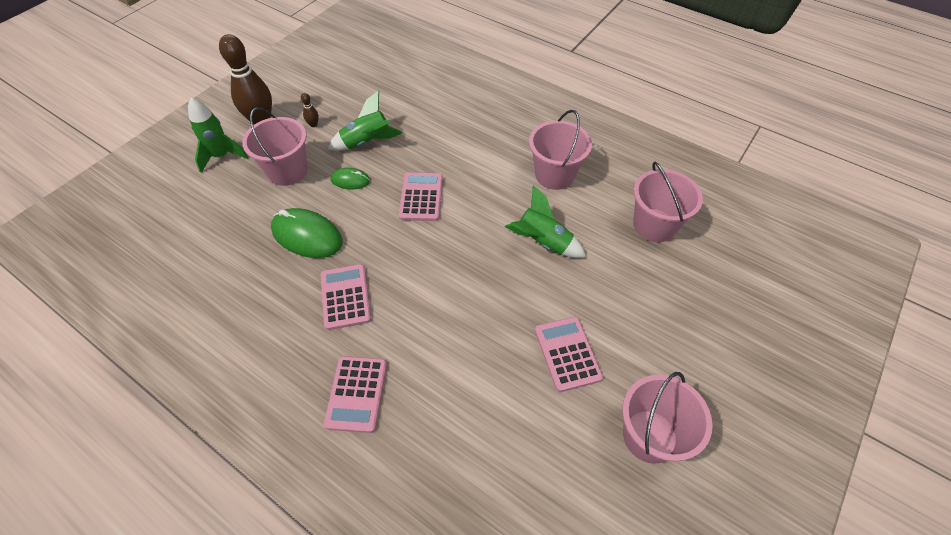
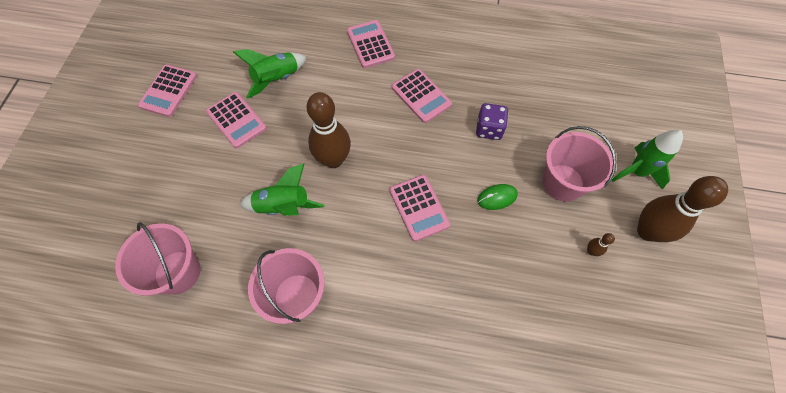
camera: 155 degrees right, 10 degrees up
green mouse [271,208,343,258] -> purple dice [476,103,508,140]
green rocket [328,91,403,151] -> green rocket moved to [233,49,307,99]
pink bucket [622,372,713,464] -> pink calculator [138,64,197,117]
none -> brown bowling pin [307,92,351,168]

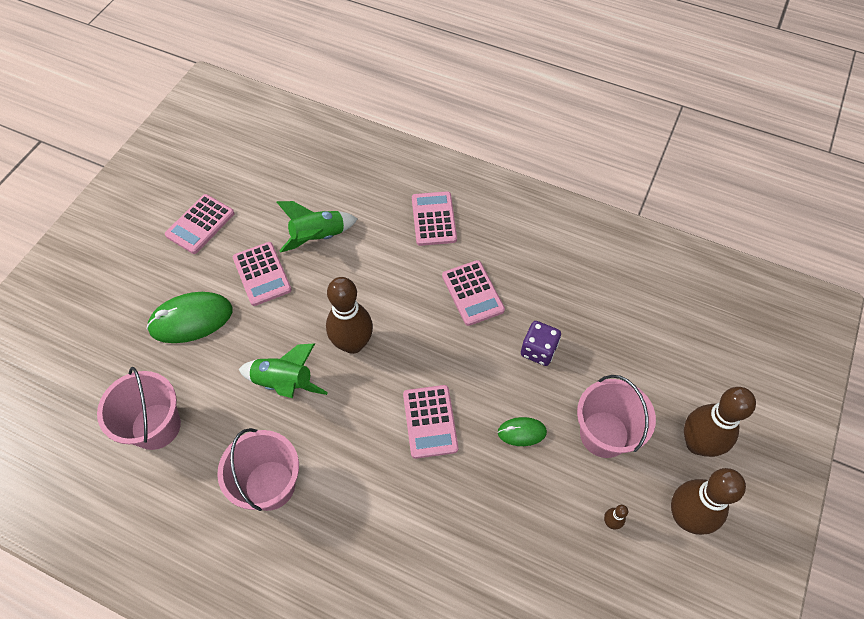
camera: 15 degrees right, 5 degrees down
green rocket [612,130,683,190] -> brown bowling pin [684,387,756,457]
none -> green mouse [147,292,232,343]

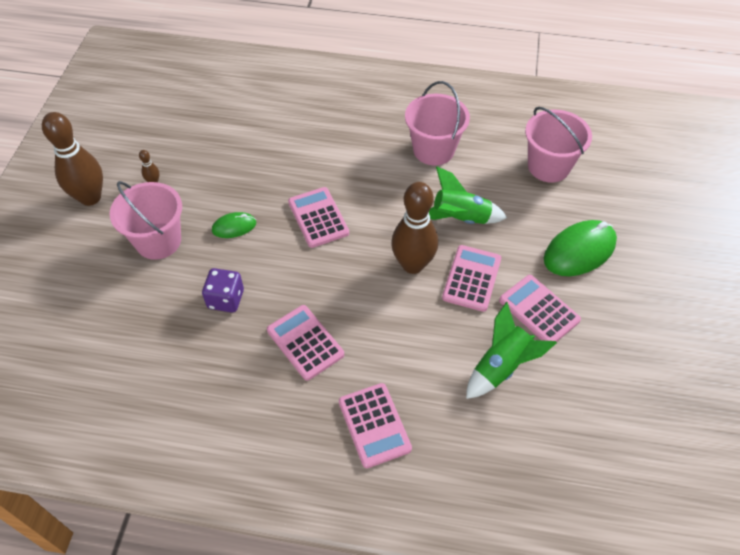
camera: 165 degrees right, 5 degrees down
pink calculator [165,194,234,254] -> pink calculator moved to [442,245,501,312]
brown bowling pin [684,387,756,457] -> none

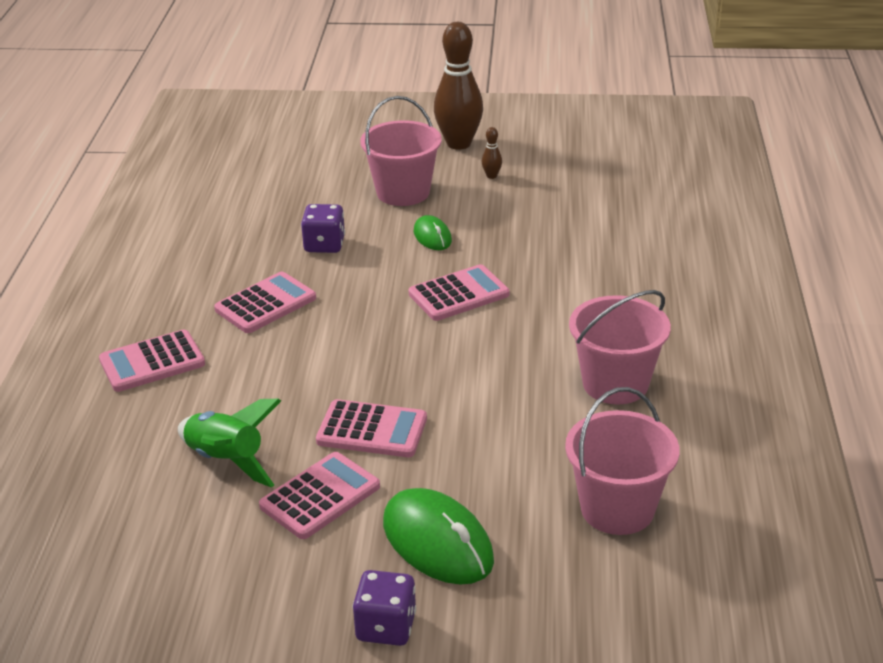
camera: 85 degrees right, 20 degrees down
brown bowling pin [391,182,438,274] -> none
green rocket [429,167,507,224] -> none
none -> purple dice [353,570,416,646]

